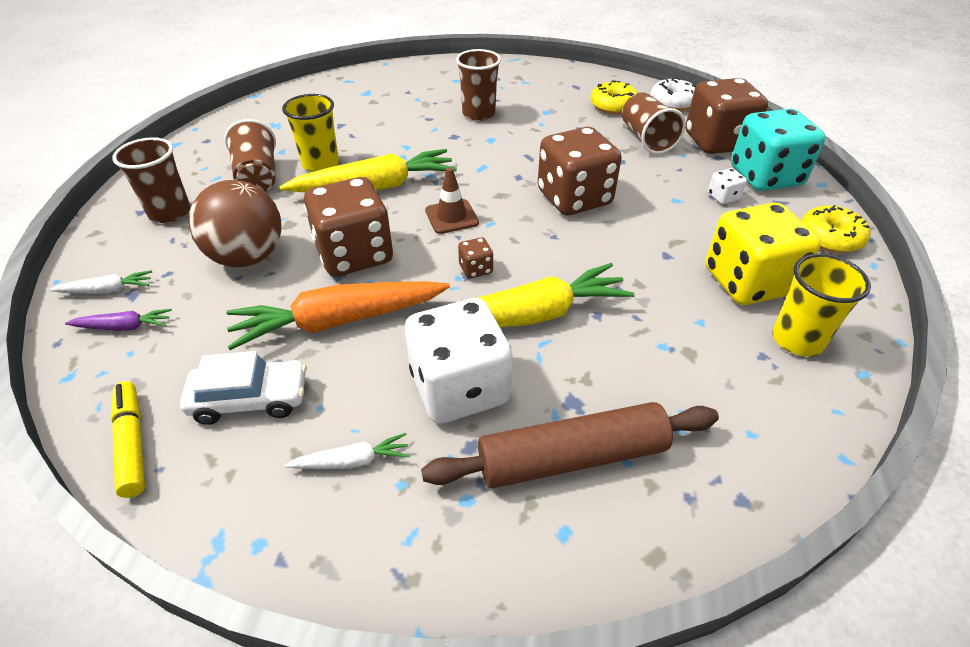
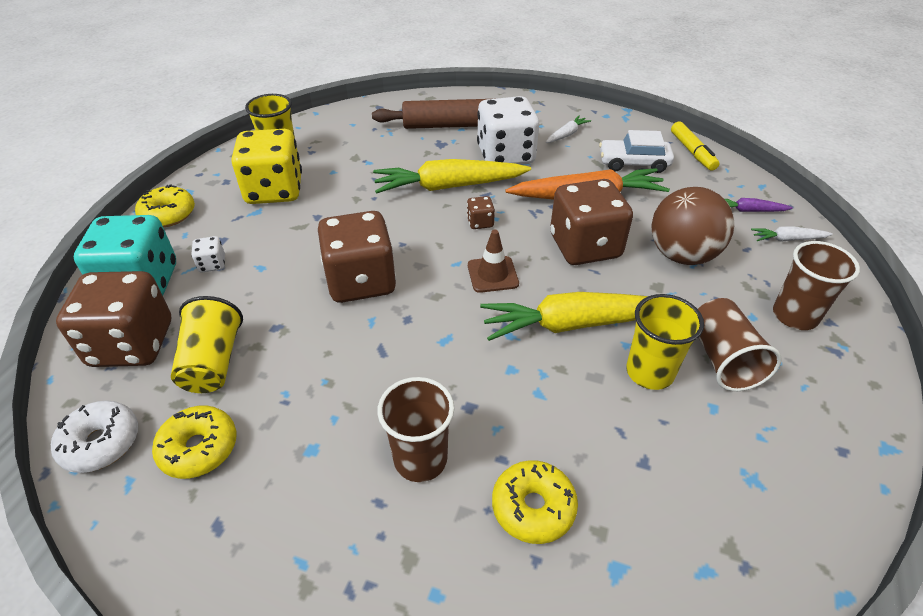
camera: 170 degrees left, 0 degrees up
white carrot [284,433,410,469] -> white carrot turned 135 degrees clockwise [546,115,591,143]
brown cup [622,92,686,154] -> yellow cup [171,296,243,393]
none -> yellow donut [492,460,578,544]

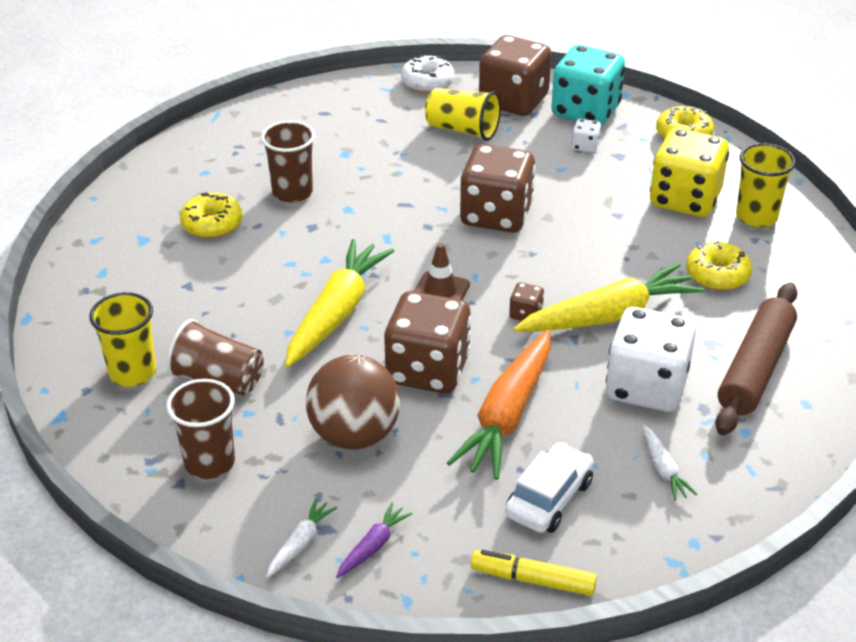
camera: 120 degrees right, 5 degrees down
yellow donut [152,406,236,479] -> yellow donut moved to [686,240,752,291]
yellow carrot [373,159,531,194] -> yellow carrot turned 45 degrees clockwise [513,263,704,332]
yellow cup [626,294,704,390] -> yellow cup moved to [89,292,156,387]

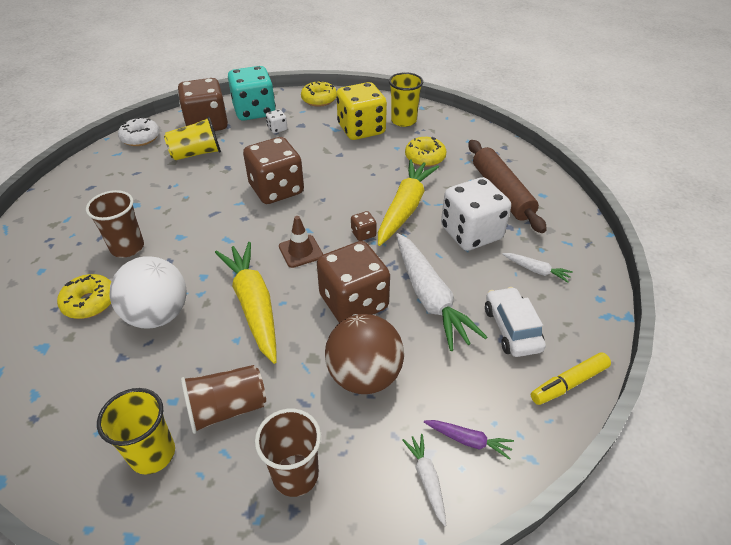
camera: 45 degrees left, 5 degrees up
purple carrot [336,502,412,578] -> purple carrot turned 120 degrees clockwise [424,420,514,460]
orange carrot [447,330,551,480] -> white carrot [396,233,487,351]
none -> white ball [109,256,187,329]

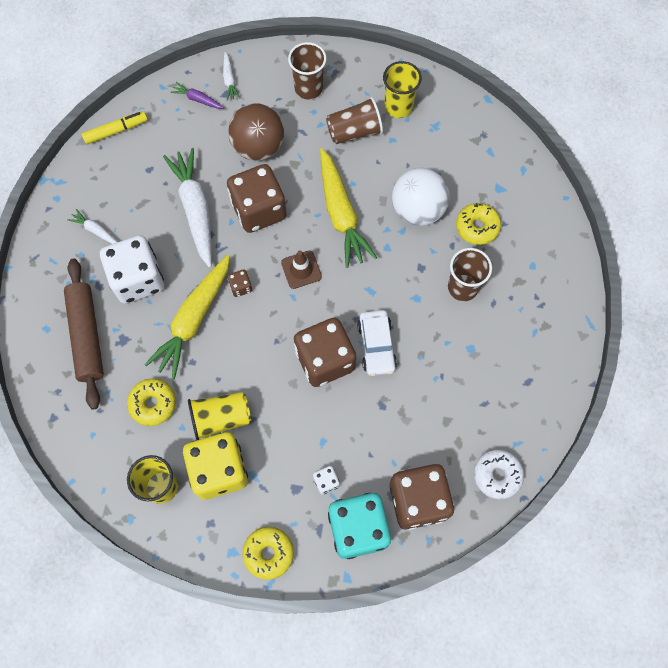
camera: 175 degrees left, 25 degrees up
yellow cup [164,117,221,160] -> yellow cup moved to [188,392,251,440]
white car [485,287,546,357] -> white car moved to [357,310,397,376]

